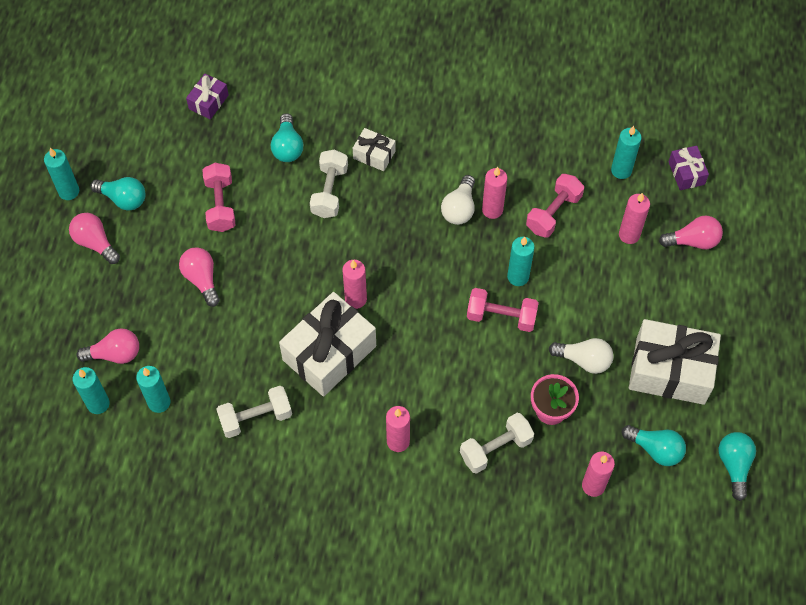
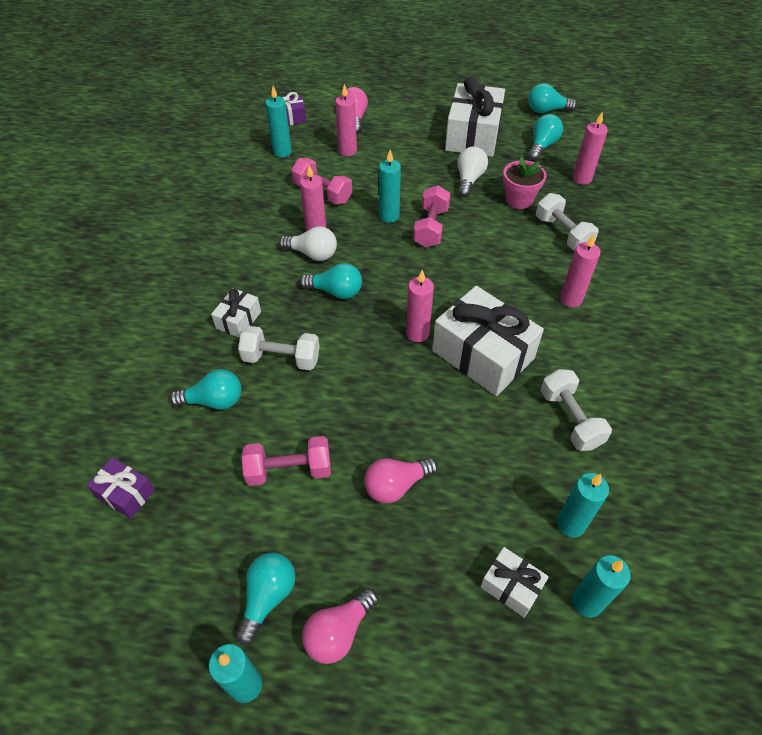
camera: 90 degrees left, 10 degrees down
pink light bulb [76,328,139,364] -> white gift [480,547,549,617]
none -> turquoise light bulb [300,263,362,299]

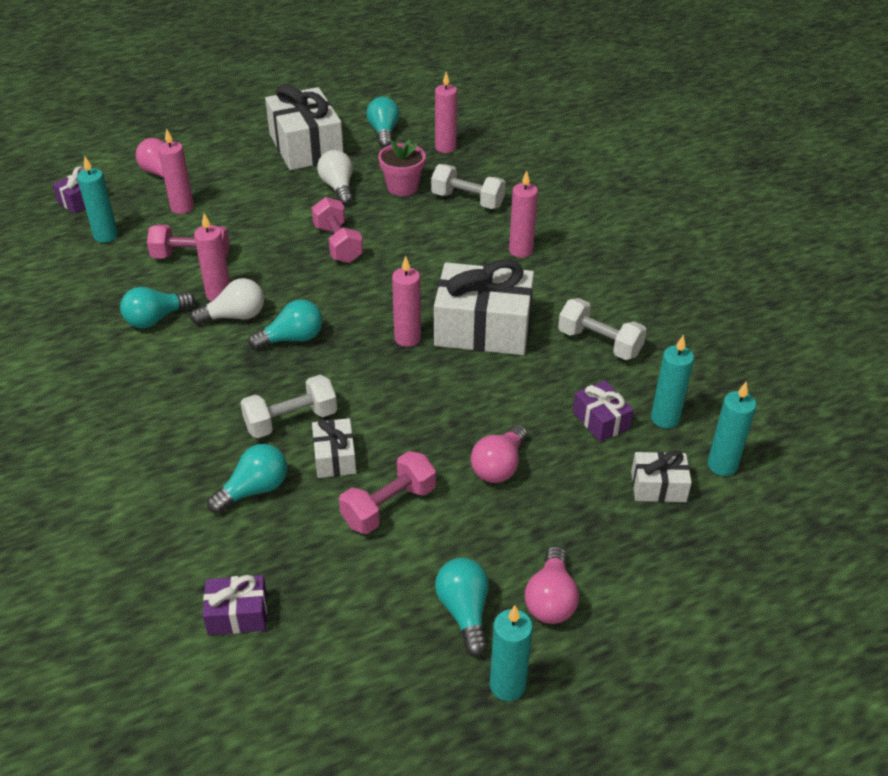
camera: 35 degrees left, 10 degrees down
white gift [211,288,261,338] -> white gift moved to [312,418,356,478]
turquoise candle [379,150,401,223] -> none
turquoise light bulb [528,83,577,113] -> turquoise light bulb moved to [120,287,195,328]
none -> purple gift [573,380,634,442]

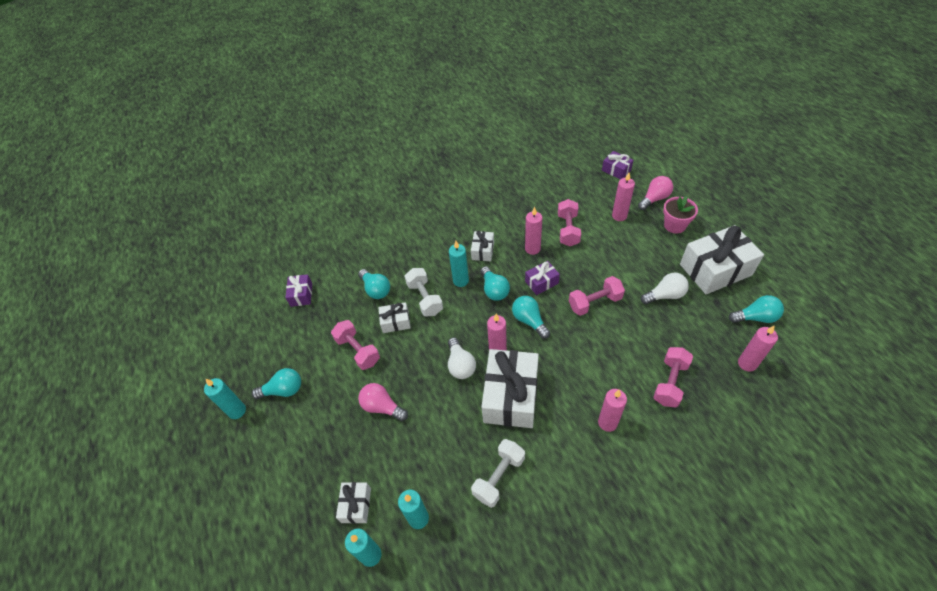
camera: 95 degrees right, 10 degrees up
turquoise candle [77,156,118,243] -> turquoise candle moved to [449,241,469,287]
turquoise light bulb [120,287,195,328] -> turquoise light bulb moved to [512,296,550,339]
white light bulb [190,278,264,325] -> white light bulb moved to [448,337,476,379]
pink flower pot [378,139,426,196] -> pink flower pot moved to [663,196,698,234]
white dumbbell [431,164,506,209] -> pink dumbbell [653,347,693,407]
pink light bulb [525,546,579,624] -> none
purple gift [573,380,634,442] -> purple gift moved to [525,261,560,295]
none -> white gift [471,231,494,261]

